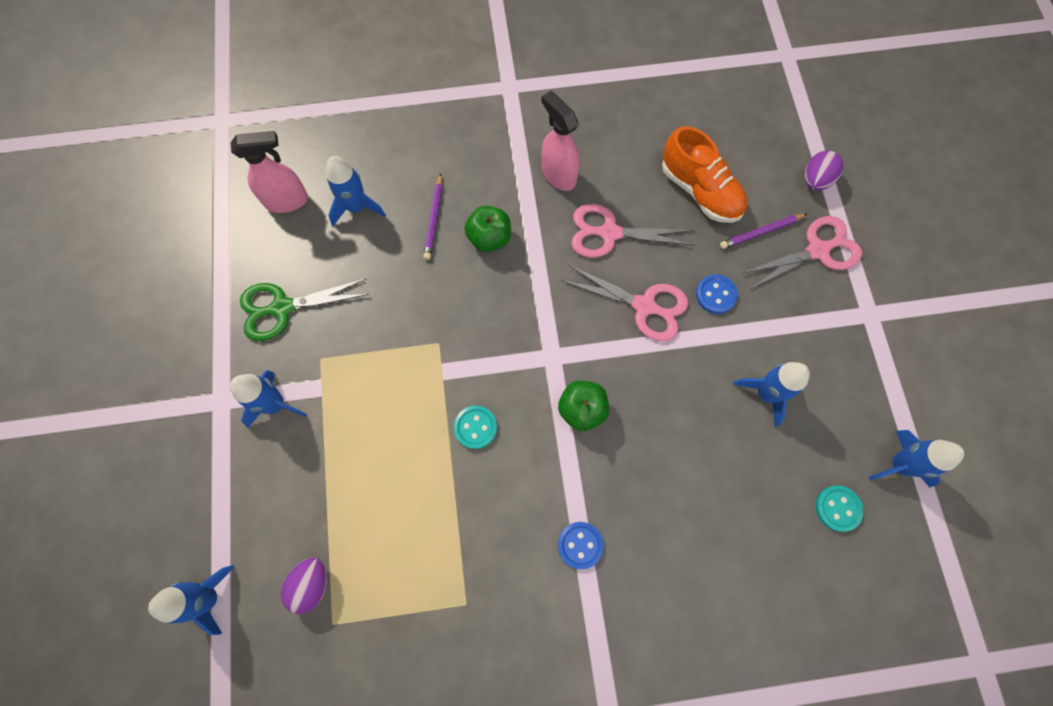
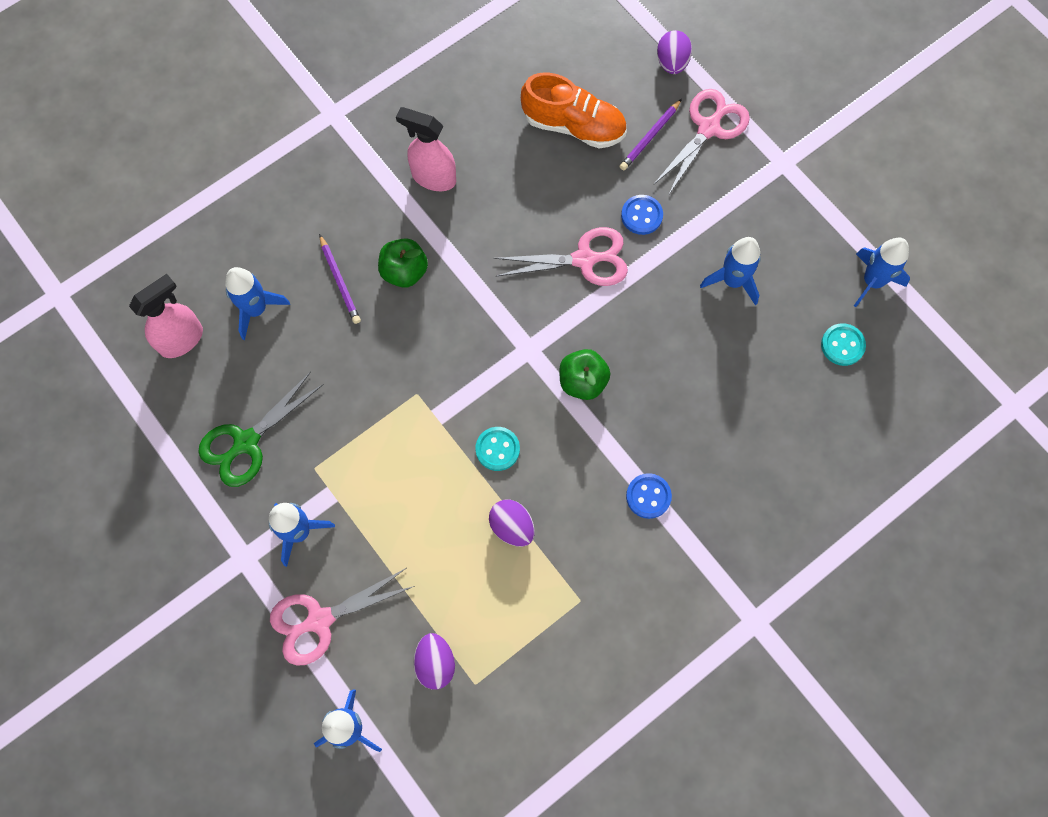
camera: 30 degrees left, 0 degrees up
pink scissors [571,204,695,258] -> pink scissors moved to [270,568,415,665]
none -> purple egg [489,500,535,547]

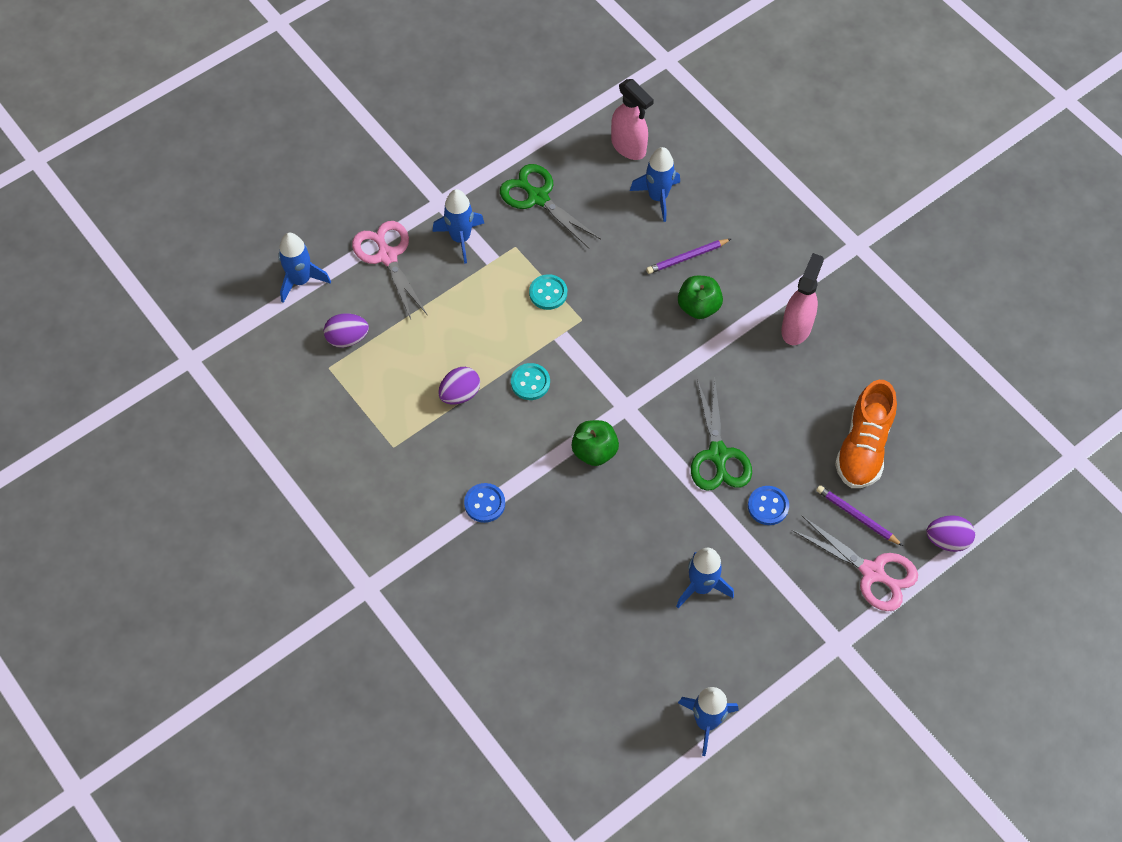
camera: 90 degrees right, 10 degrees down
pink scissors [494,227,628,286] -> green scissors [691,378,752,491]
turquoise button [821,323,866,366] -> turquoise button moved to [529,274,567,310]

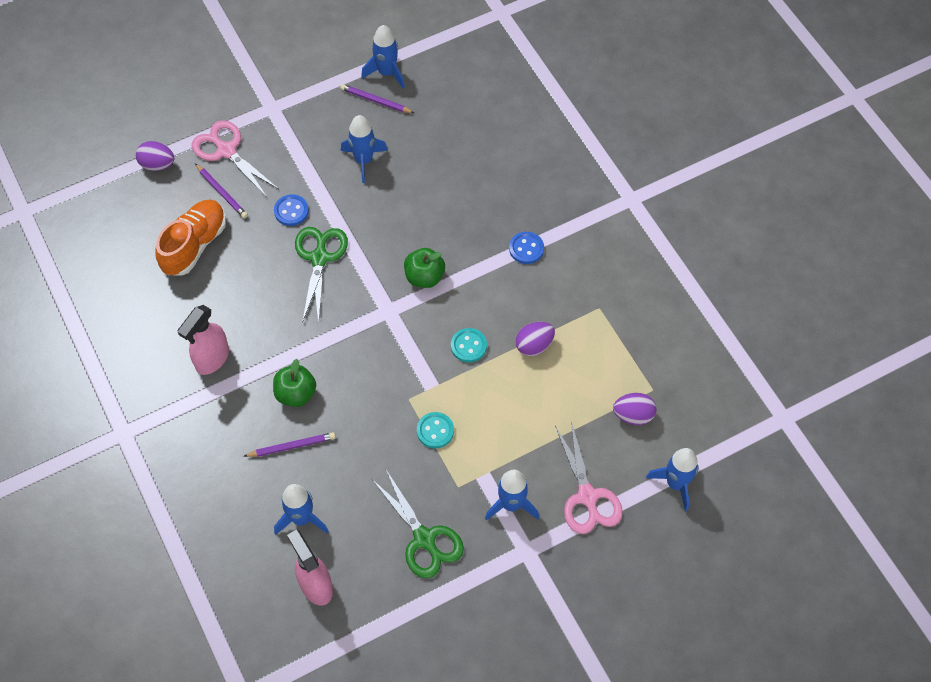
camera: 170 degrees left, 0 degrees up
none -> purple pencil [340,84,414,113]

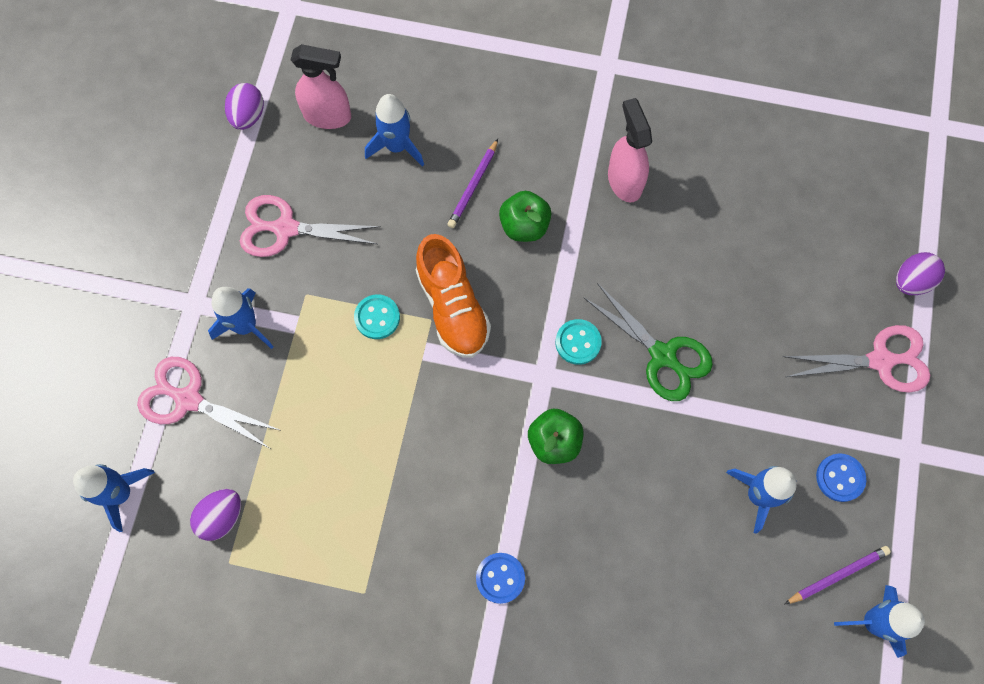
camera: 130 degrees right, 10 degrees up
orange shoe [156,199,226,276] -> orange shoe moved to [416,234,491,358]
purple pencil [195,164,248,219] -> none
blue button [274,194,309,226] -> blue button moved to [816,453,866,502]
green scissors [372,470,464,579] -> pink scissors [240,195,381,257]
turquoise button [451,328,487,363] -> turquoise button moved to [555,319,602,365]
purple egg [515,322,555,356] -> purple egg moved to [225,83,264,130]

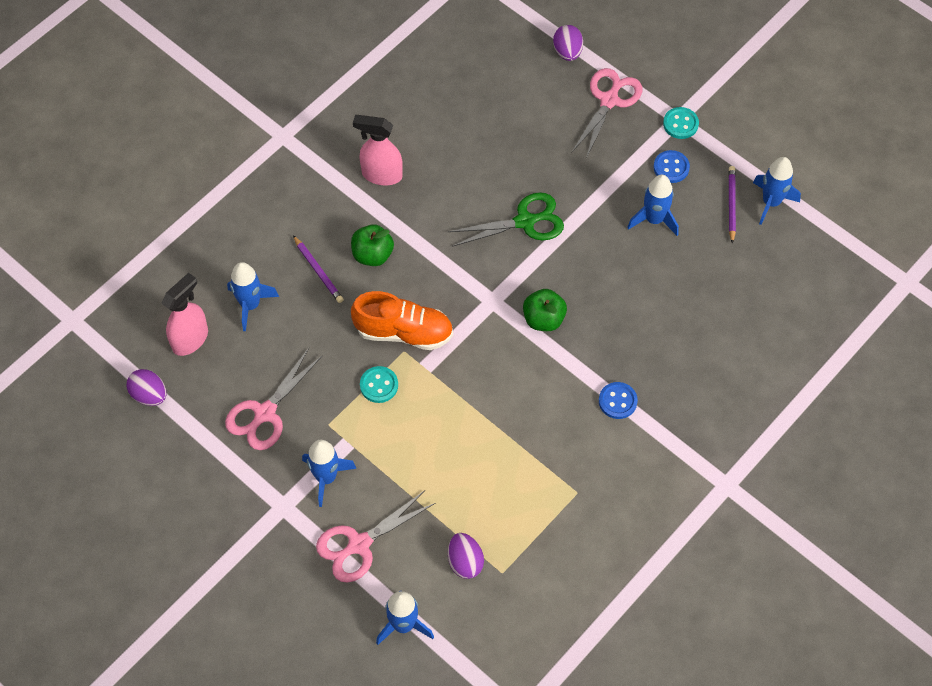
camera: 60 degrees left, 10 degrees down
turquoise button [555,319,602,365] -> turquoise button moved to [663,107,699,139]

